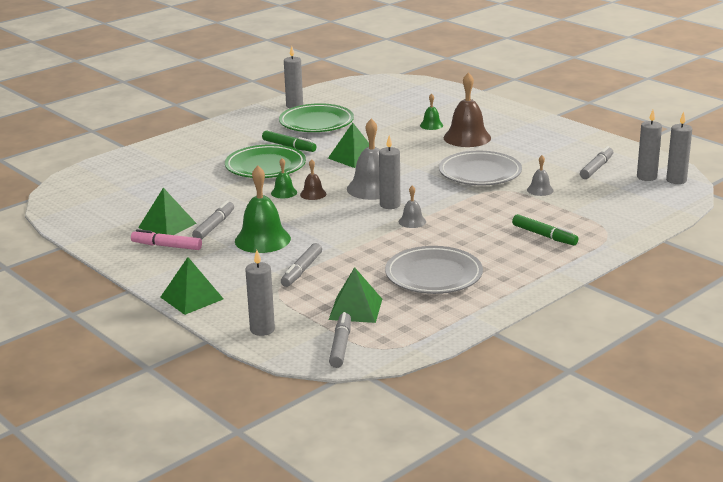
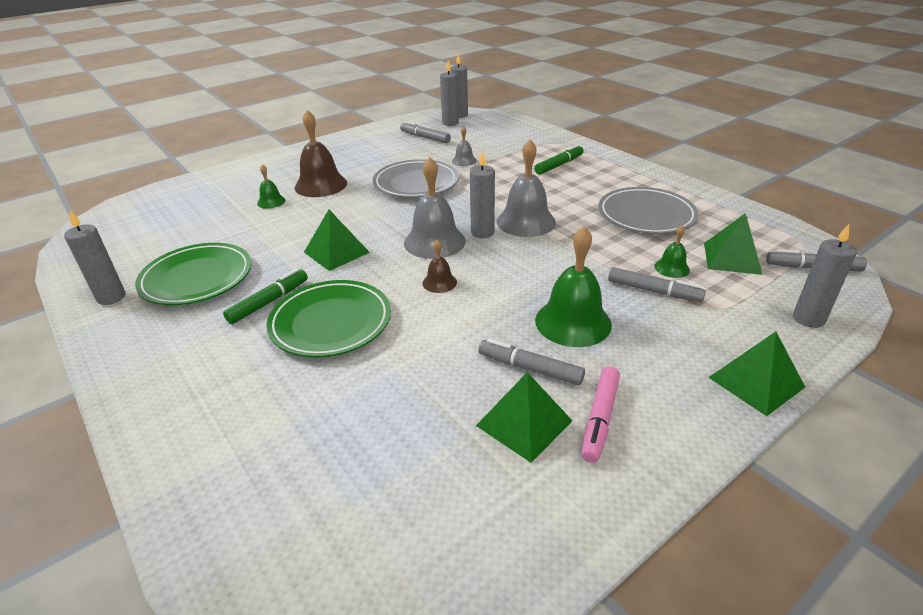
camera: 85 degrees left, 10 degrees up
green bell [271,158,297,198] -> green bell moved to [654,225,690,278]
grey bell [399,185,426,228] -> grey bell [497,139,556,237], size x1.98

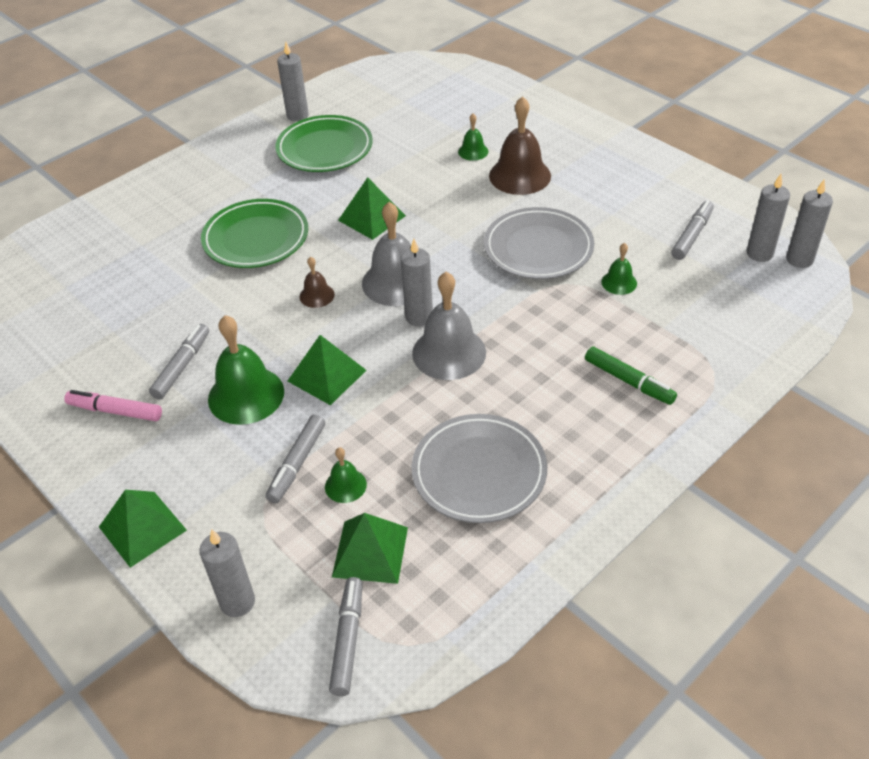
camera: 85 degrees right, 10 degrees up
green marker [223,269,308,324] -> none
grey bell [452,126,477,166] -> green bell [601,243,637,295]
green pyramid [476,372,572,463] -> green pyramid moved to [288,335,367,405]

